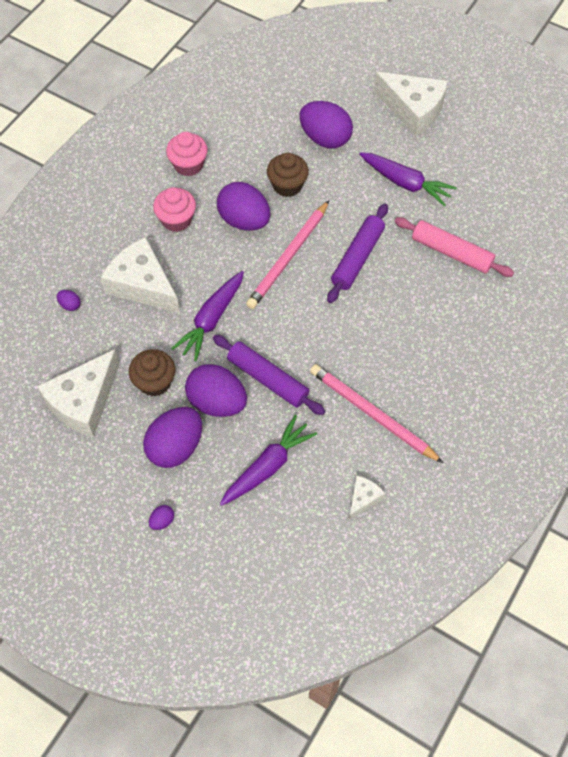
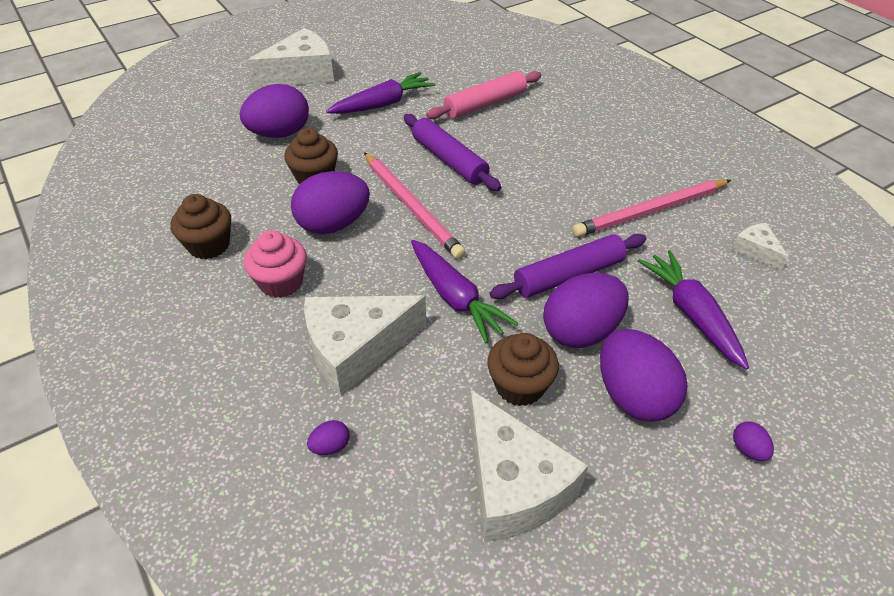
camera: 65 degrees left, 15 degrees down
pink cupcake [166,132,208,176] -> brown cupcake [170,194,231,259]

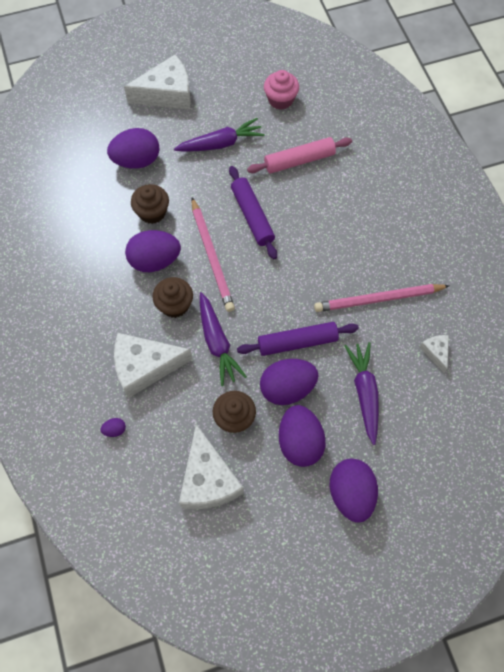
camera: 15 degrees right, 20 degrees up
brown cupcake [170,194,231,259] -> brown cupcake moved to [152,277,193,318]
pink cupcake [244,230,307,298] -> pink cupcake moved to [264,70,299,110]
purple egg [733,421,774,461] -> purple egg [330,459,378,523], size x2.42

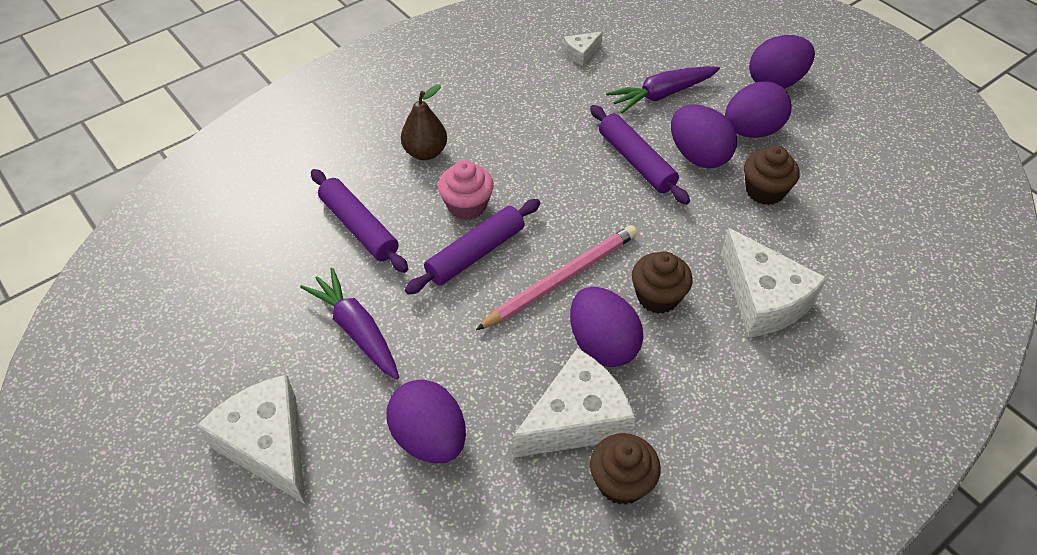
camera: 110 degrees left, 15 degrees down
purple egg [101,418,126,437] -> none
brown cupcake [131,184,169,224] -> brown cupcake moved to [590,433,661,505]
white cheese [179,424,244,509] -> white cheese moved to [513,348,635,458]
purple carrot [200,292,247,386] -> none
pink rolling pin [247,137,352,173] -> purple rolling pin [311,169,408,273]
pink cupcake [264,70,299,110] -> pink cupcake moved to [438,160,494,220]
pink pencil [314,284,449,312] -> none
none -> brown pear [401,84,447,160]

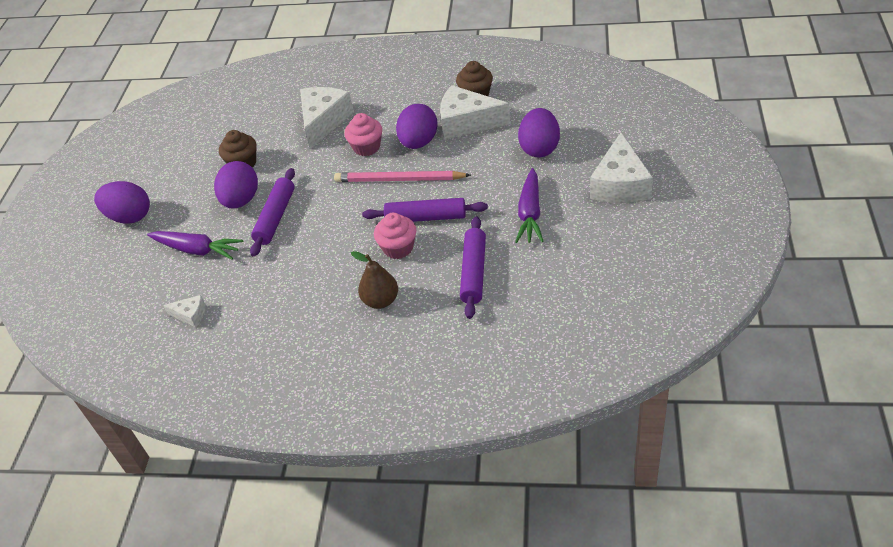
camera: 130 degrees left, 5 degrees down
brown cupcake [632,251,693,314] -> pink cupcake [344,113,382,156]
purple egg [725,81,792,138] -> none

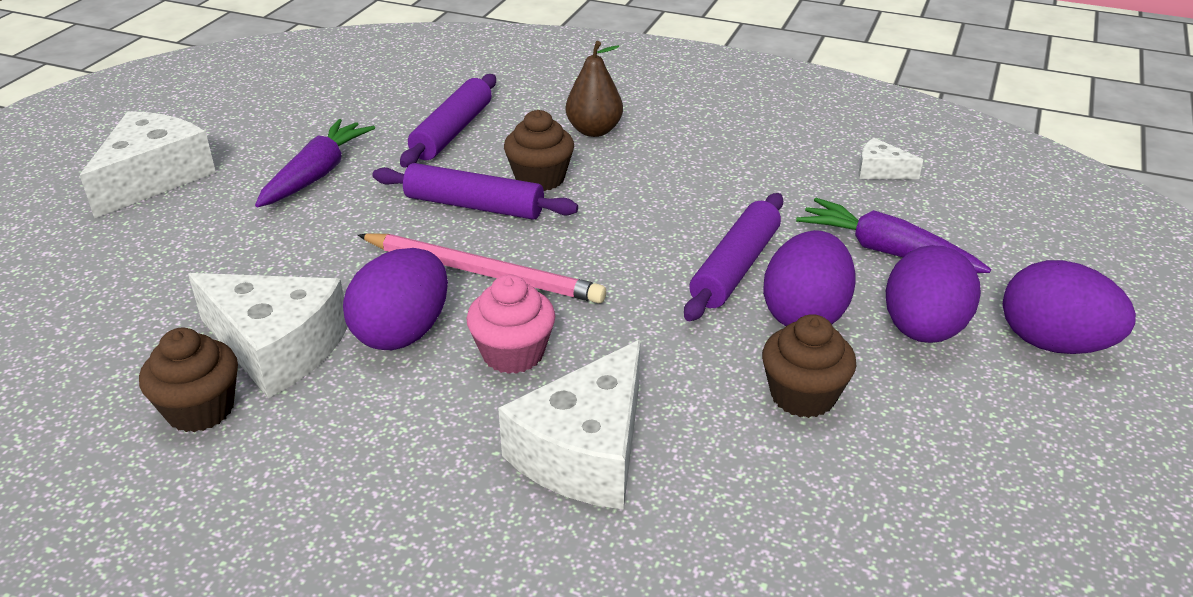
camera: 170 degrees left, 10 degrees down
pink cupcake [374,213,417,259] -> brown cupcake [504,110,574,191]
purple egg [518,108,560,158] -> purple egg moved to [886,245,981,343]

